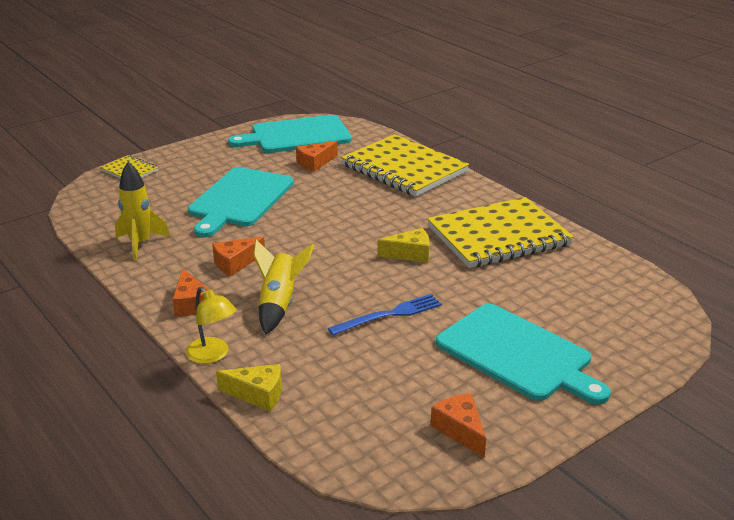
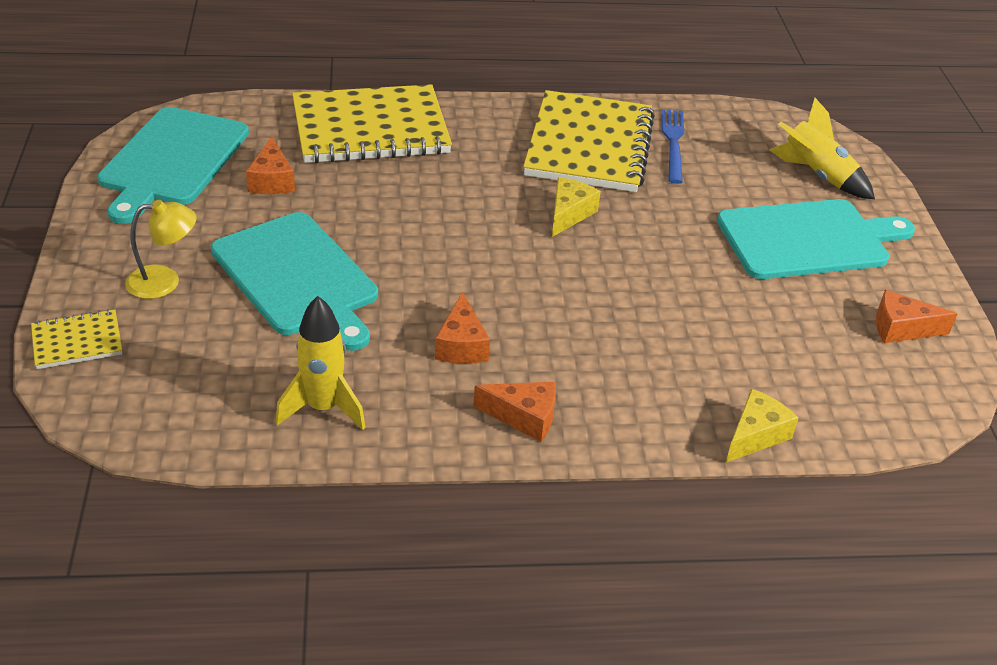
camera: 60 degrees left, 10 degrees up
yellow lamp [186,287,236,364] -> yellow lamp moved to [125,200,197,299]
yellow rocket [253,239,314,334] -> yellow rocket moved to [770,98,875,199]
blue fork [328,294,442,336] -> blue fork moved to [661,109,684,184]

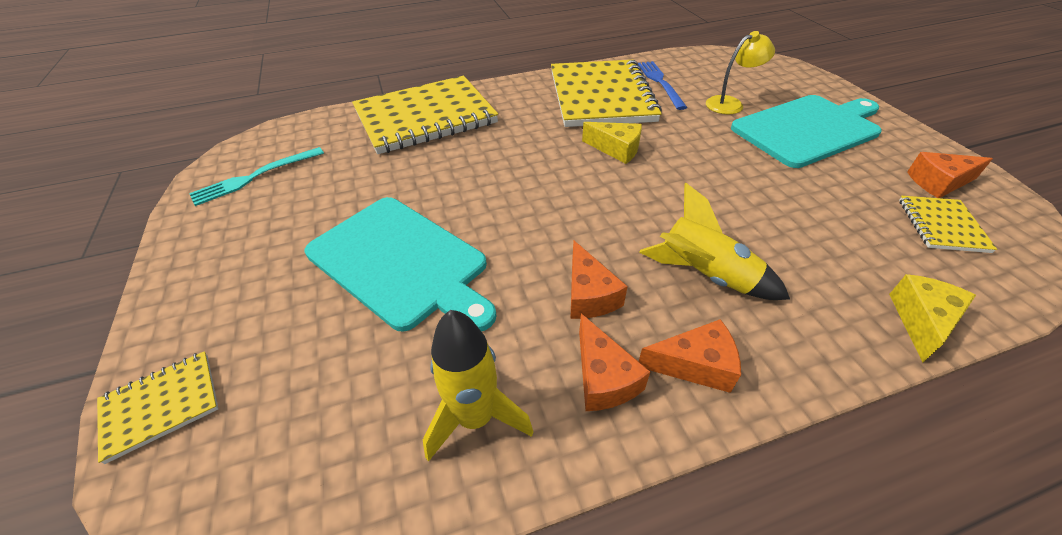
camera: 10 degrees left, 5 degrees up
turquoise cutting board [97,107,249,224] -> turquoise fork [189,147,324,206]
yellow lamp [125,200,197,299] -> yellow lamp moved to [706,31,775,114]
orange cheese [246,137,295,194] -> orange cheese moved to [579,314,650,411]
yellow cheese [552,177,601,237] -> yellow cheese turned 105 degrees clockwise [582,122,642,164]
yellow rocket [770,98,875,199] -> yellow rocket moved to [639,183,790,300]
none -> yellow notebook [899,196,997,253]

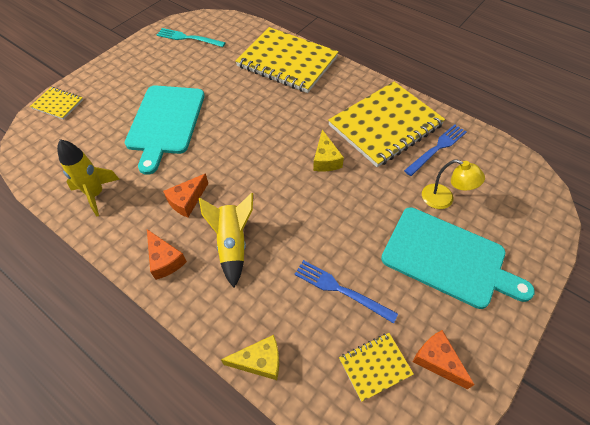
camera: 55 degrees right, 10 degrees up
orange cheese [579,314,650,411] -> none
none -> blue fork [294,260,398,324]

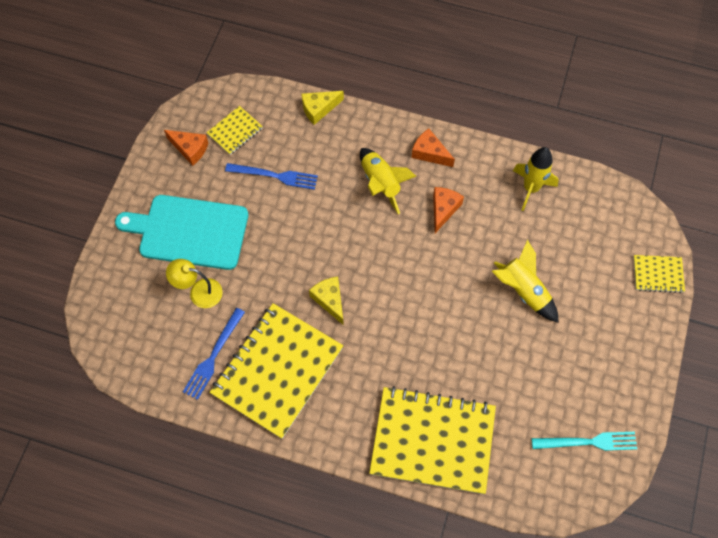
camera: 160 degrees right, 10 degrees up
turquoise cutting board [125,85,205,175] -> yellow rocket [492,239,559,323]

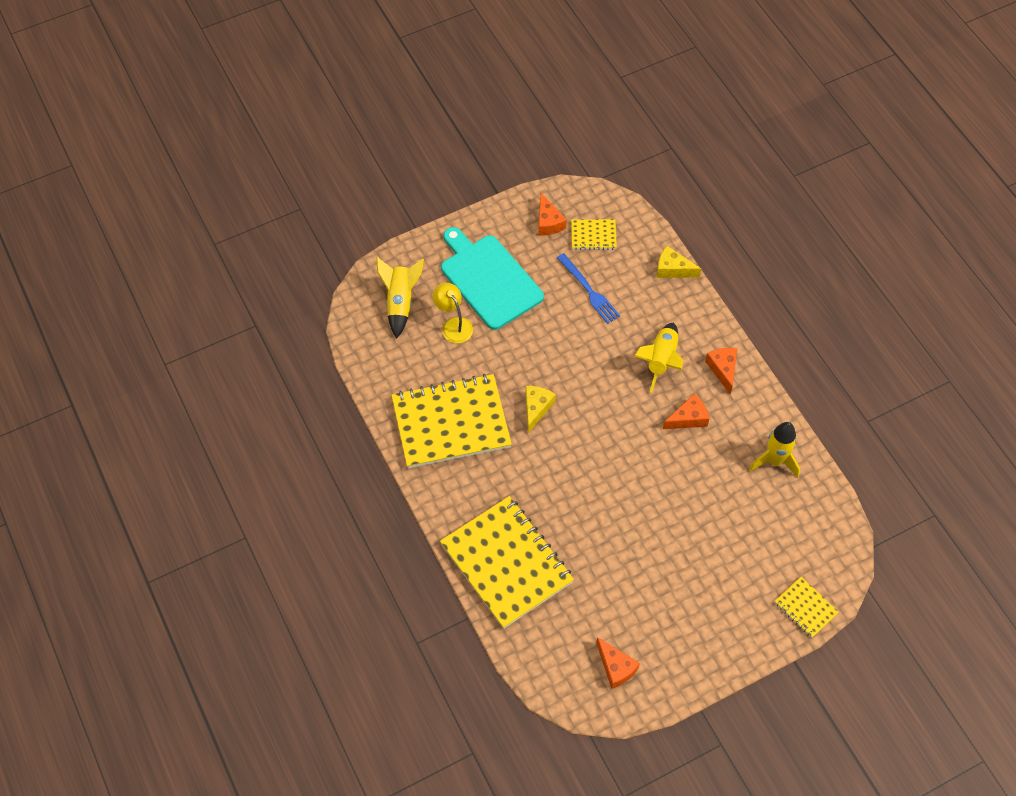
camera: 45 degrees right, 5 degrees down
blue fork [183,308,245,400] -> none
yellow rocket [492,239,559,323] -> yellow rocket moved to [376,257,424,339]
turquoise fork [532,432,637,451] -> orange cheese [596,637,640,689]

